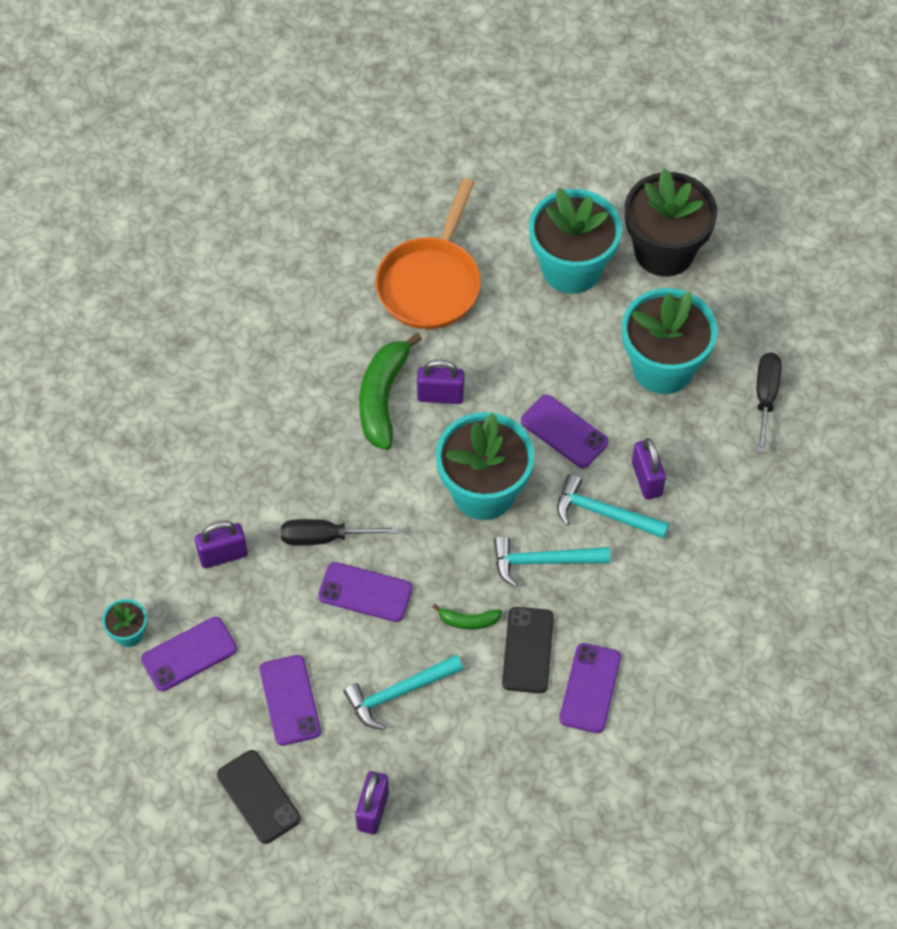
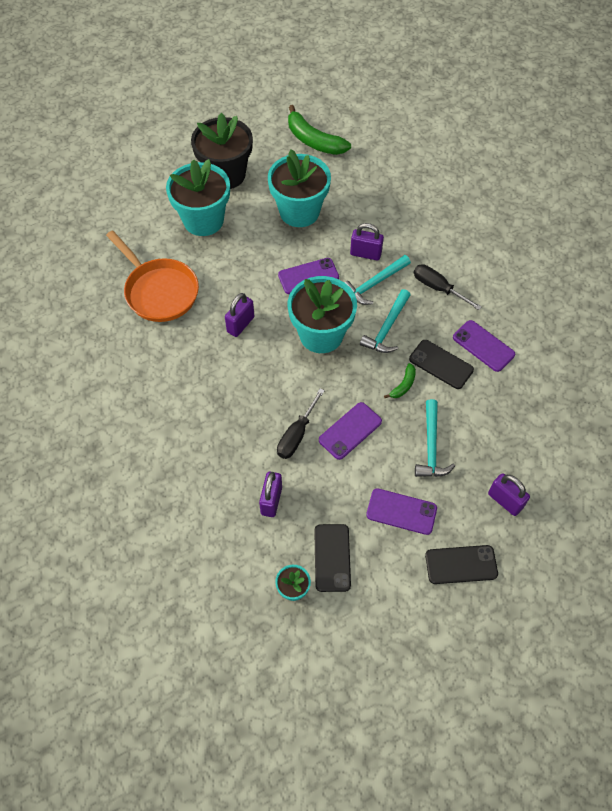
camera: 60 degrees left, 0 degrees up
purple phone [141,617,237,691] -> black phone [314,524,351,592]
green banana [359,333,422,450] -> green banana moved to [288,105,351,155]
black screwdriver [757,353,782,454] -> black screwdriver moved to [414,264,482,310]

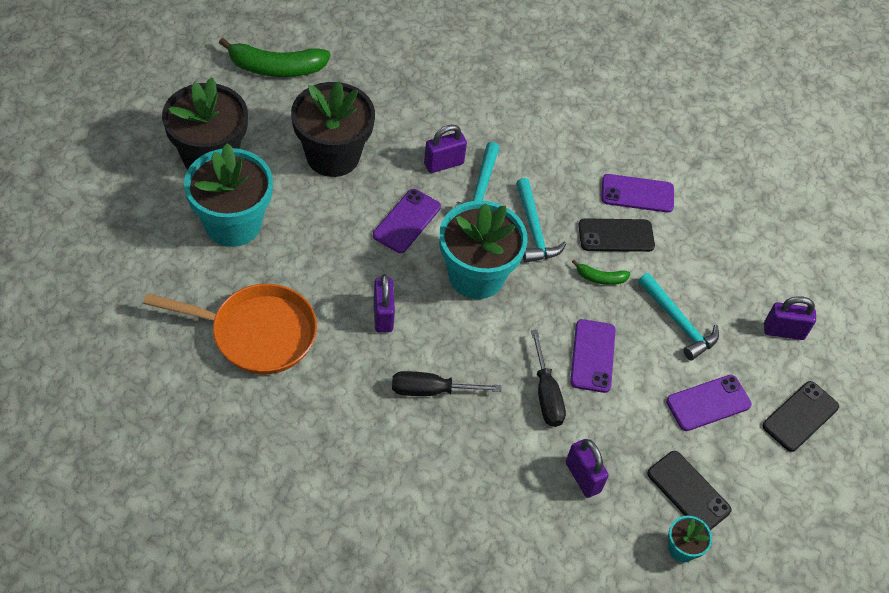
camera: 45 degrees left, 5 degrees down
turquoise flower pot [268,150,331,227] -> black flower pot [291,82,375,177]
green banana [384,363,416,398] -> green banana turned 105 degrees clockwise [572,260,630,285]
black screwdriver [414,264,482,310] -> black screwdriver moved to [392,371,501,396]

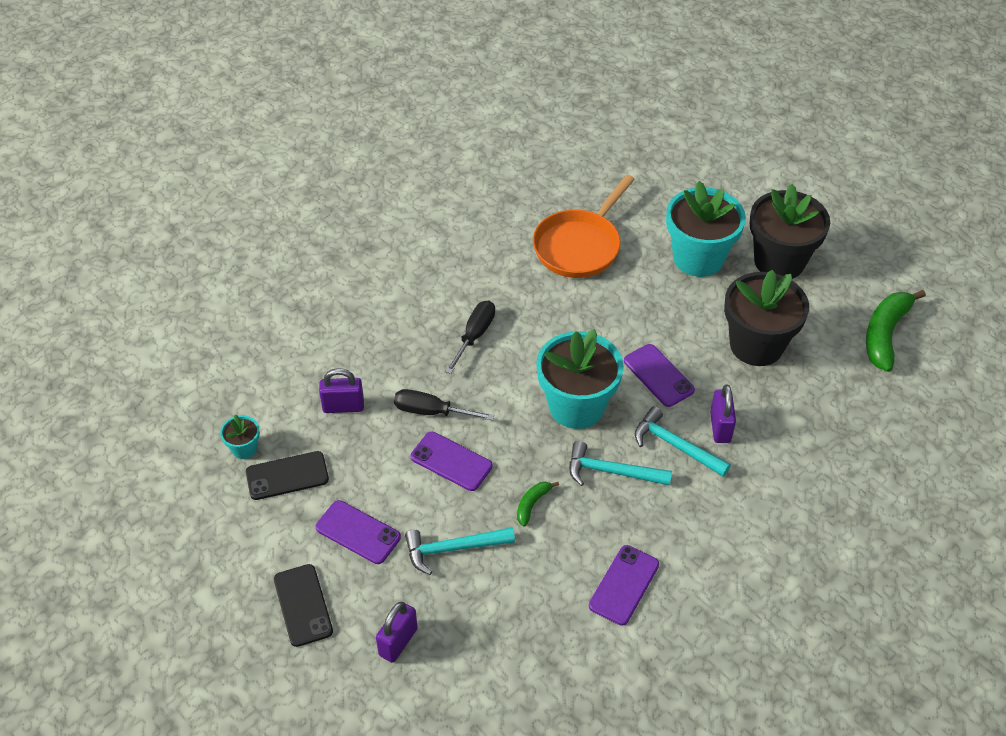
camera: 120 degrees right, 5 degrees down
purple padlock [374,274,395,333] -> none
black phone [578,218,655,252] -> none
purple phone [666,375,752,431] -> purple phone turned 60 degrees counterclockwise [316,500,401,564]

